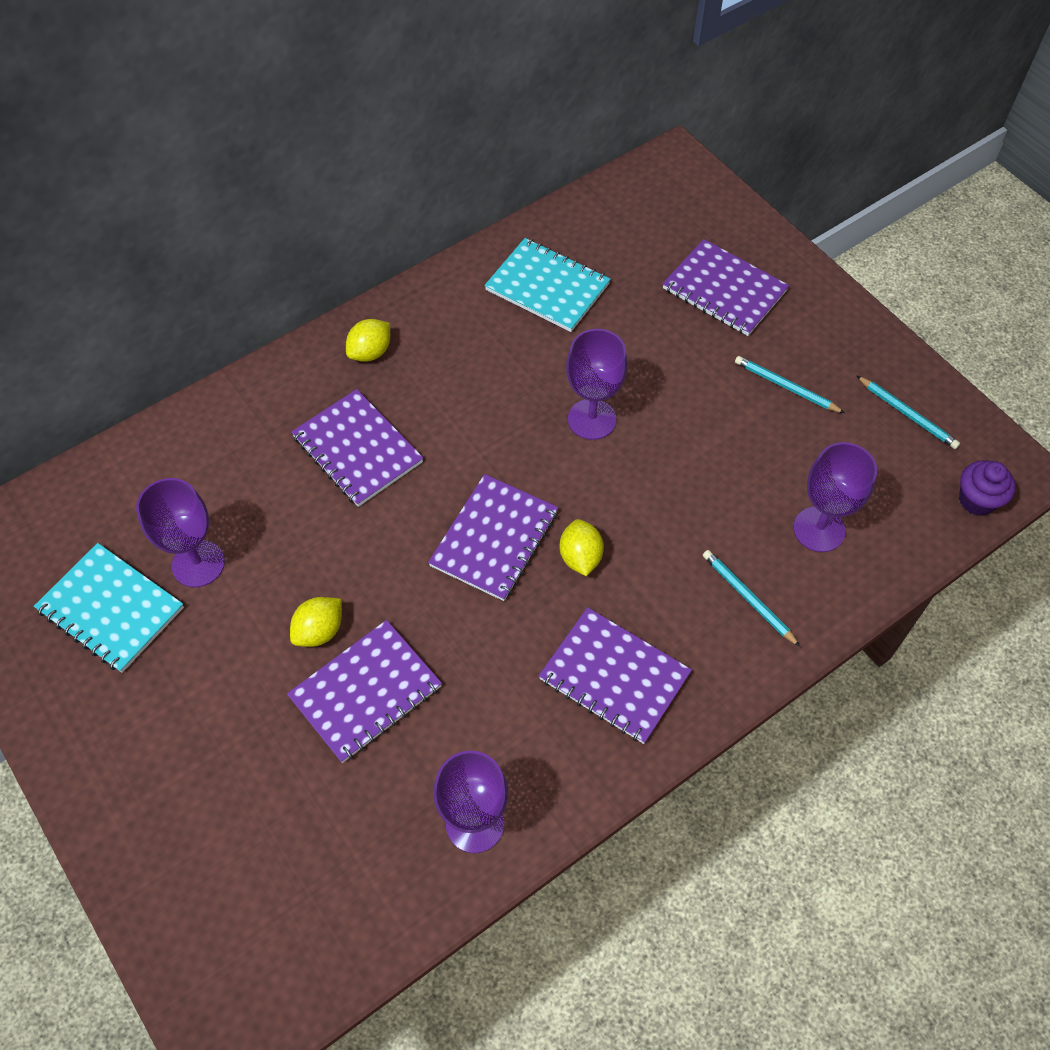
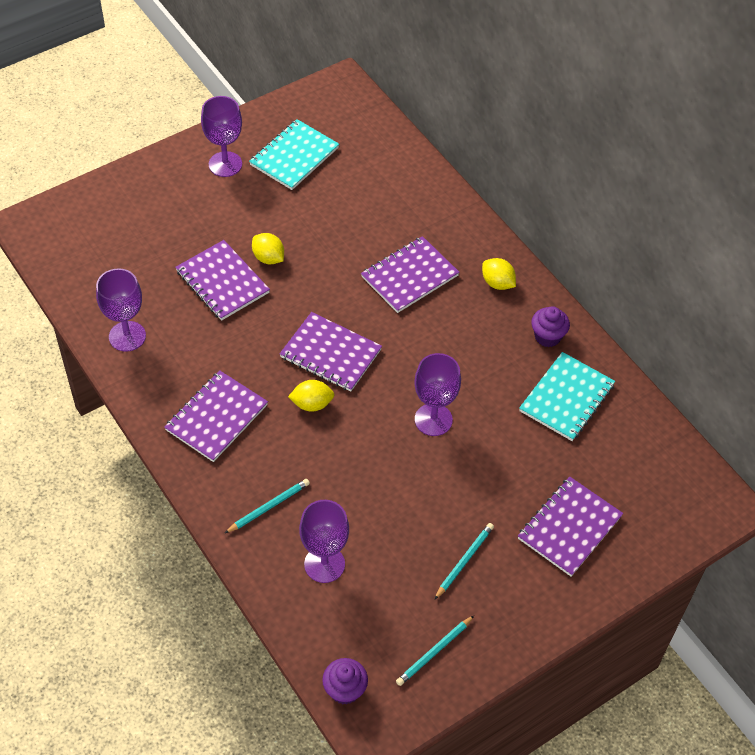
camera: 90 degrees right, 5 degrees down
purple goblet [136,478,225,587] -> purple goblet moved to [201,96,242,177]
none -> purple cupcake [531,306,570,347]

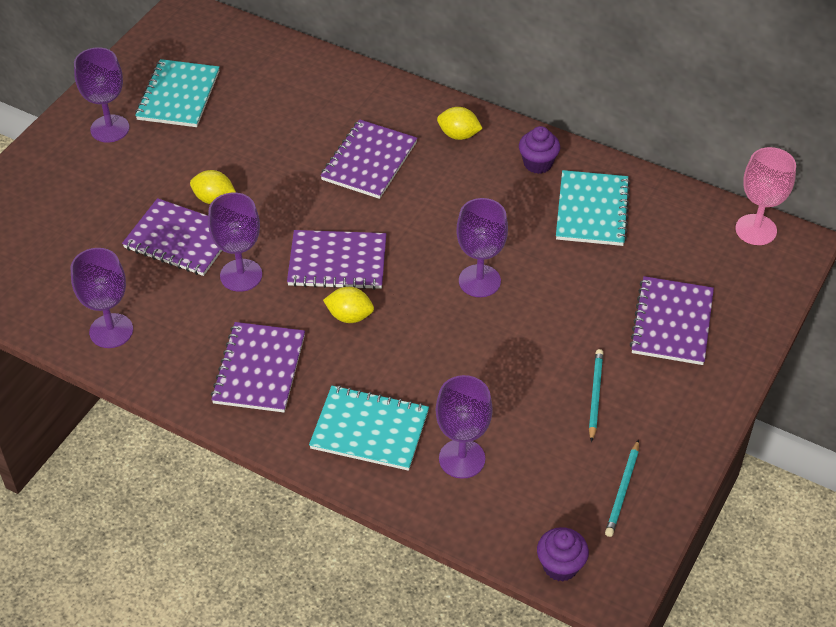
camera: 25 degrees left, 5 degrees down
turquoise pencil [225,479,310,533] -> turquoise notebook [309,385,429,471]
yellow lemon [288,380,335,412] -> yellow lemon turned 45 degrees clockwise [323,287,374,323]
none -> purple goblet [208,193,262,292]
none -> pink goblet [735,147,796,245]

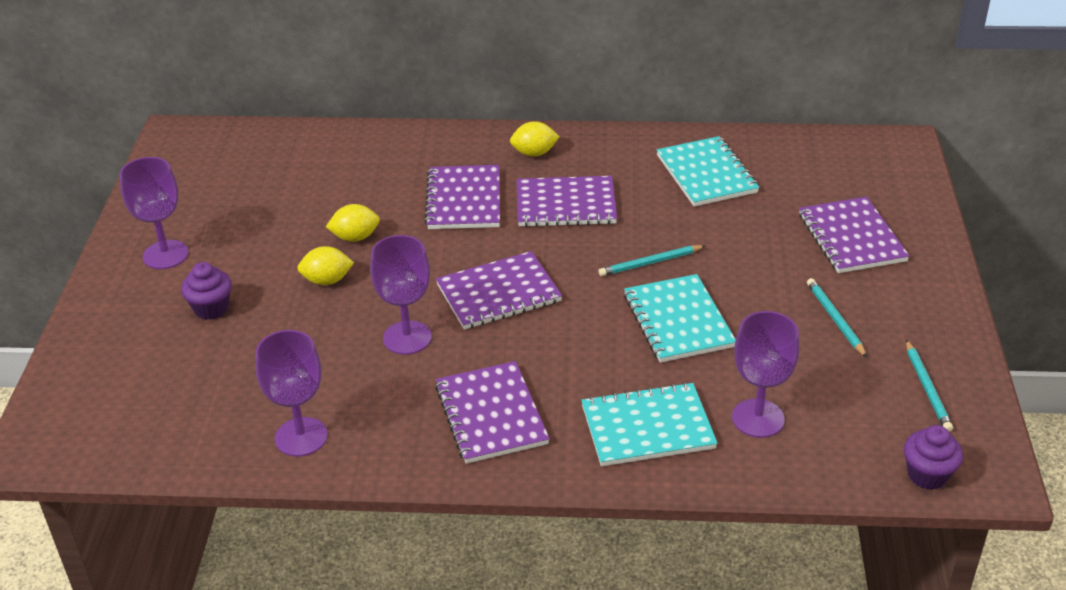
camera: 25 degrees left, 10 degrees down
purple notebook [122,198,222,276] -> purple notebook moved to [517,176,617,227]
turquoise notebook [135,59,219,127] -> turquoise notebook moved to [624,274,736,363]
yellow lemon [323,287,374,323] -> yellow lemon moved to [326,204,380,242]
purple goblet [456,198,508,297] -> turquoise pencil [598,245,705,276]
purple cupcake [519,126,560,174] -> purple cupcake moved to [181,262,232,320]
pink goblet [735,147,796,245] -> none

